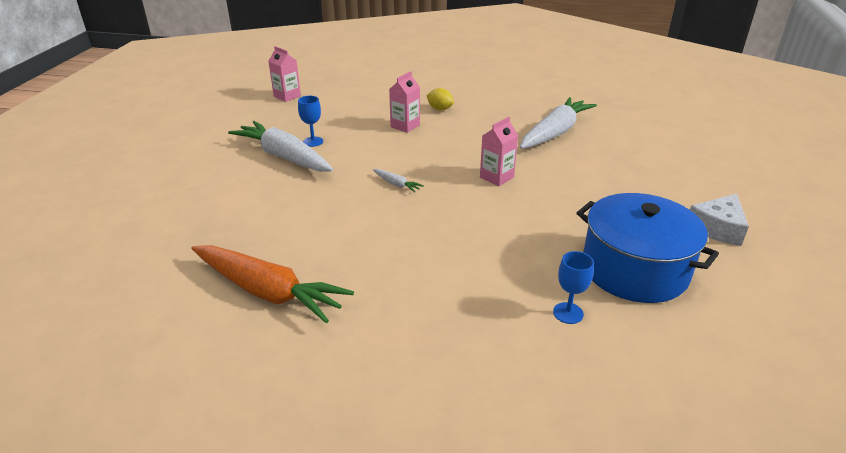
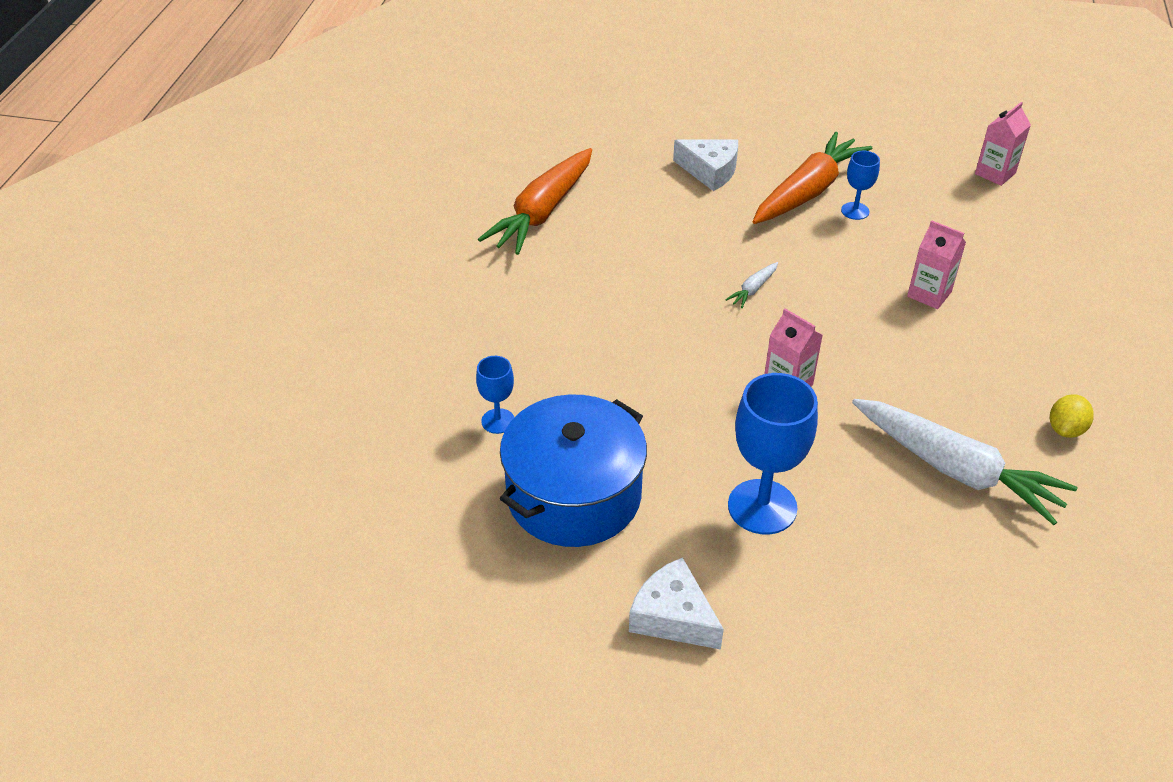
camera: 90 degrees right, 10 degrees up
white carrot [228,121,333,172] -> orange carrot [753,132,872,224]
yellow lemon [427,88,454,111] -> yellow lemon moved to [1050,394,1094,438]
none -> white cheese [673,139,738,191]
none -> blue goblet [728,373,818,535]

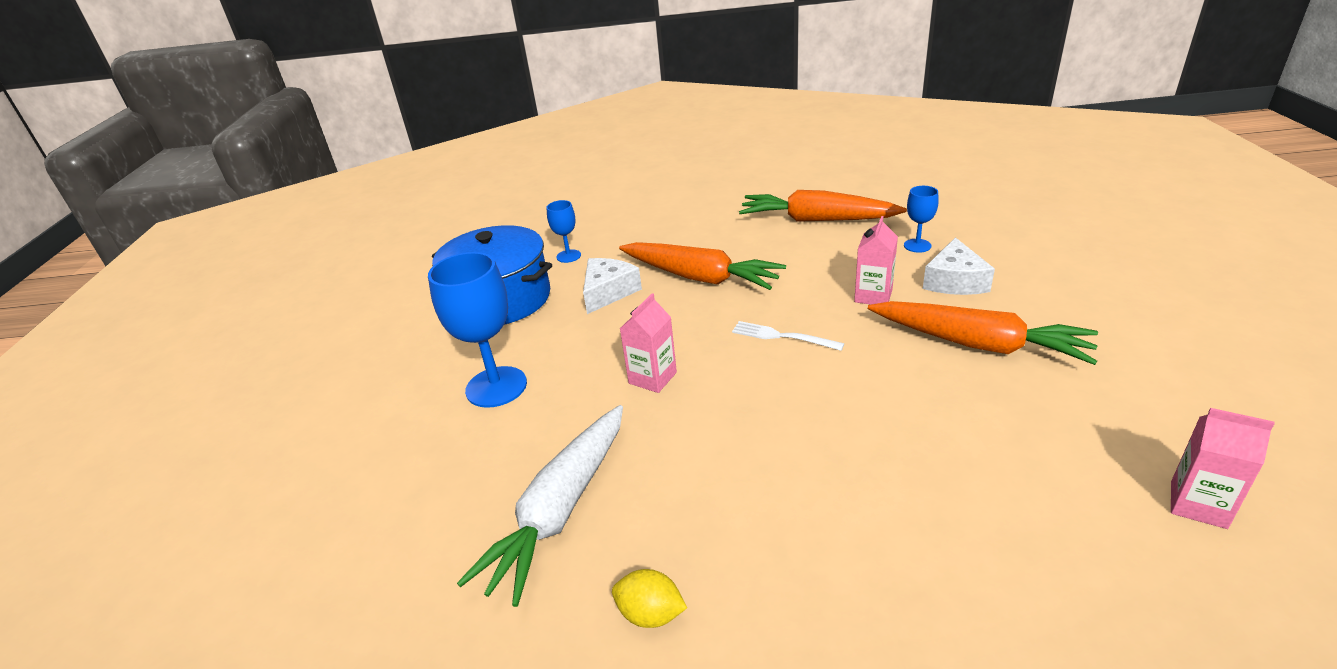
camera: 80 degrees right, 10 degrees down
white cheese [629,557,724,650] -> white cheese moved to [583,258,642,314]
white carrot [725,262,778,308] -> white fork [732,321,844,351]
blue goblet [841,151,880,220] -> blue goblet moved to [904,186,938,253]
pink carton [907,220,966,309] -> pink carton moved to [854,216,898,305]
none -> orange carrot [619,242,786,290]

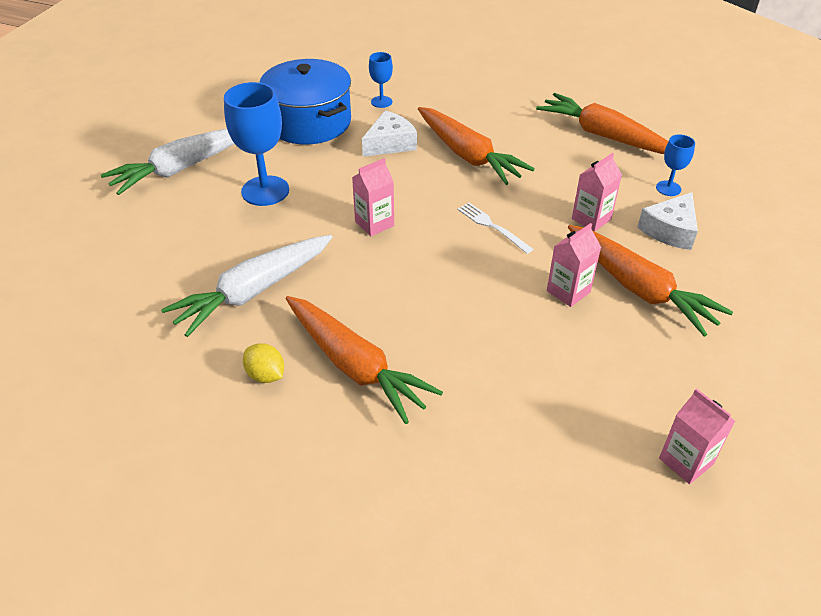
camera: 20 degrees right, 10 degrees up
none -> white carrot [101,129,234,195]
none -> orange carrot [286,296,443,424]
none -> pink carton [547,223,601,307]

